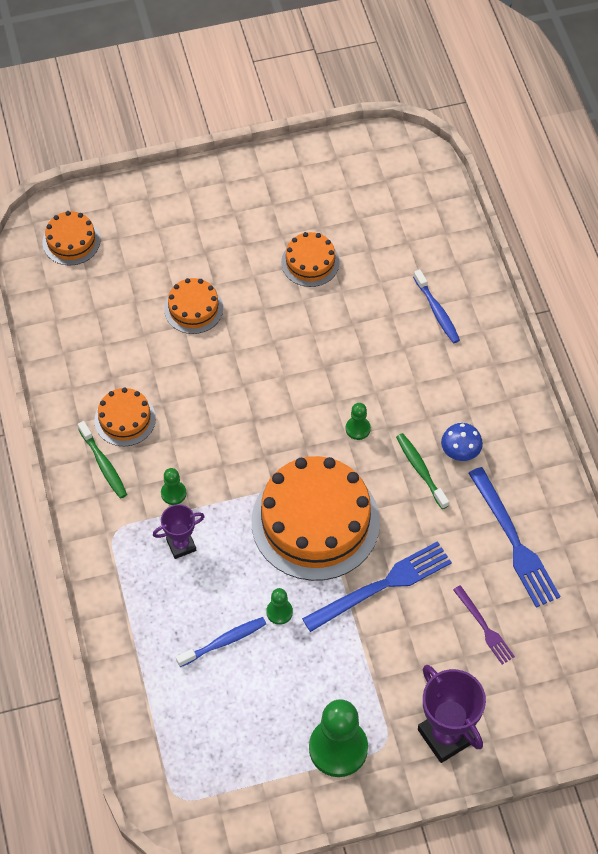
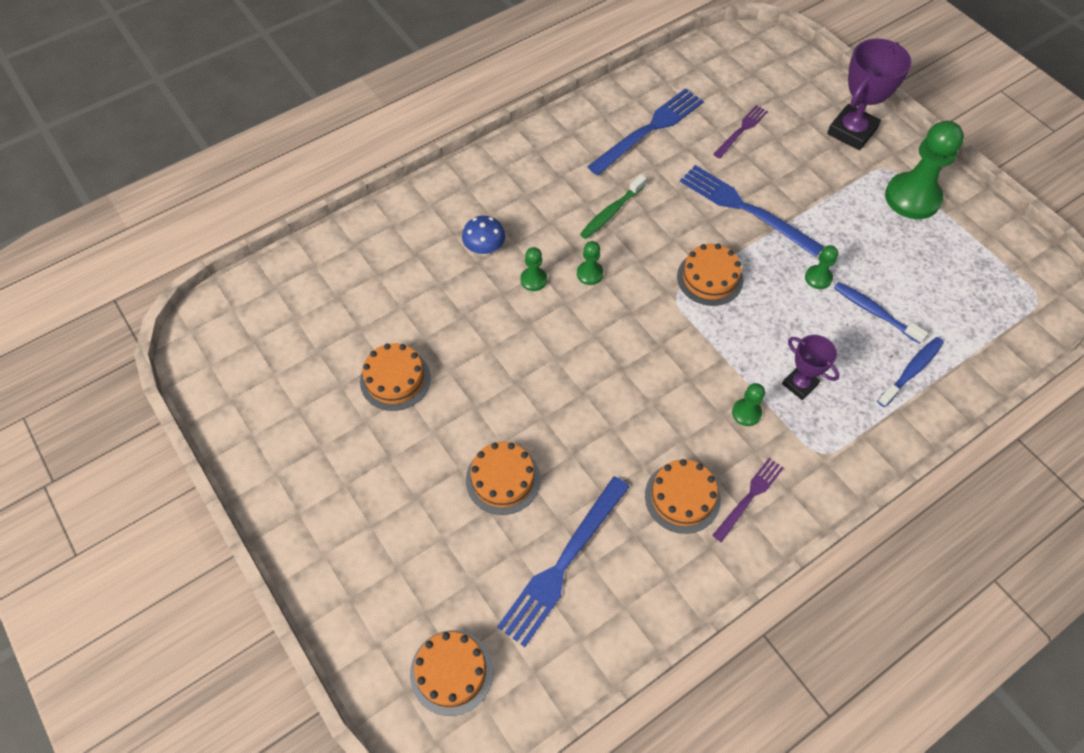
camera: 110 degrees left, 0 degrees up
green toothbrush [78,421,127,499] -> purple fork [712,458,784,542]
orange cake [252,456,380,581] -> orange cake [677,244,743,306], size x0.49
blue toothbrush [413,269,460,343] -> blue toothbrush moved to [877,337,944,407]
blue mushroom [441,423,483,461] -> blue mushroom moved to [462,216,506,255]
none -> blue fork [497,476,630,647]
none -> green pawn [520,247,547,291]

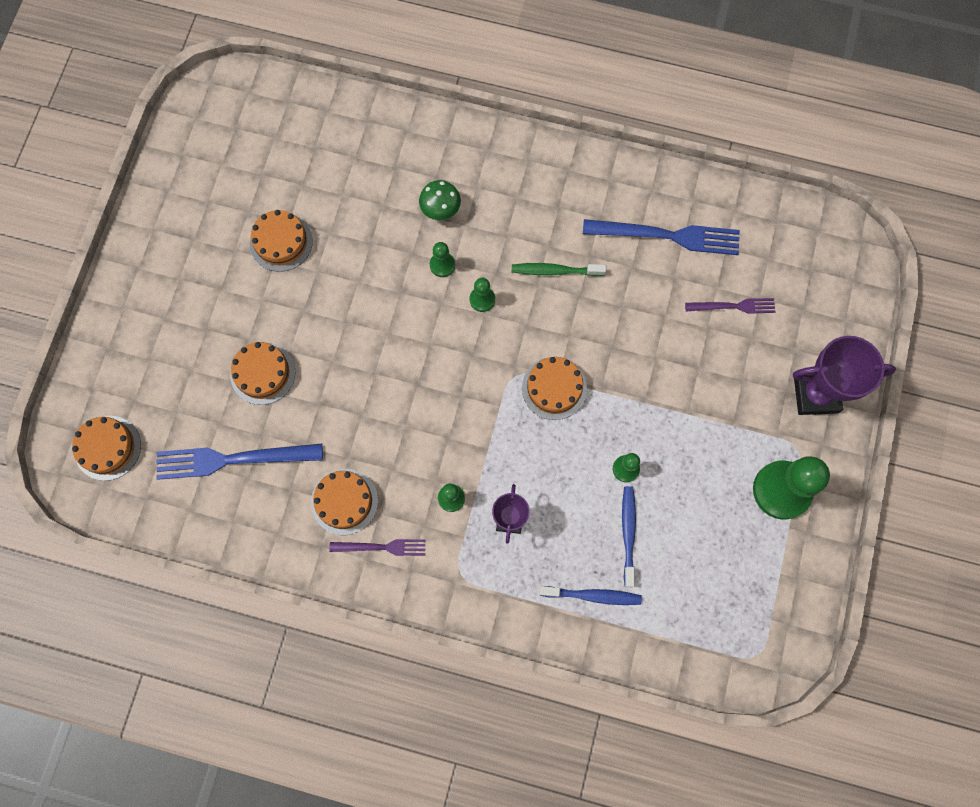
camera: 50 degrees right, 15 degrees up
blue mushroom [462,216,506,255] -> green mushroom [419,180,461,220]
blue fork [680,165,824,257] -> none

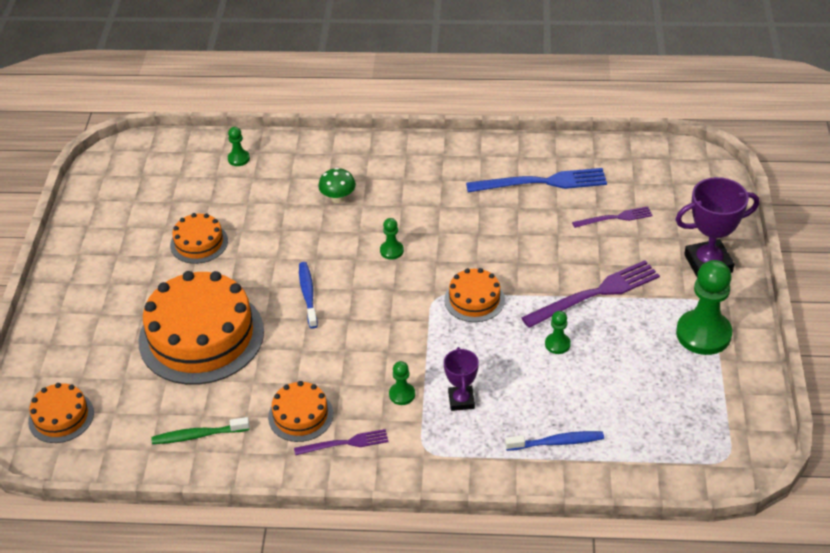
camera: 10 degrees left, 30 degrees down
blue fork [156,444,323,480] -> none
orange cake [230,342,295,405] -> orange cake [138,271,264,385], size x2.03
green pawn [430,242,455,277] -> green pawn moved to [228,127,250,166]
green toothbrush [512,263,606,276] -> green toothbrush moved to [151,417,250,444]
blue toothbrush [622,486,636,587] -> blue toothbrush moved to [299,262,318,329]
none -> purple fork [521,260,660,328]

